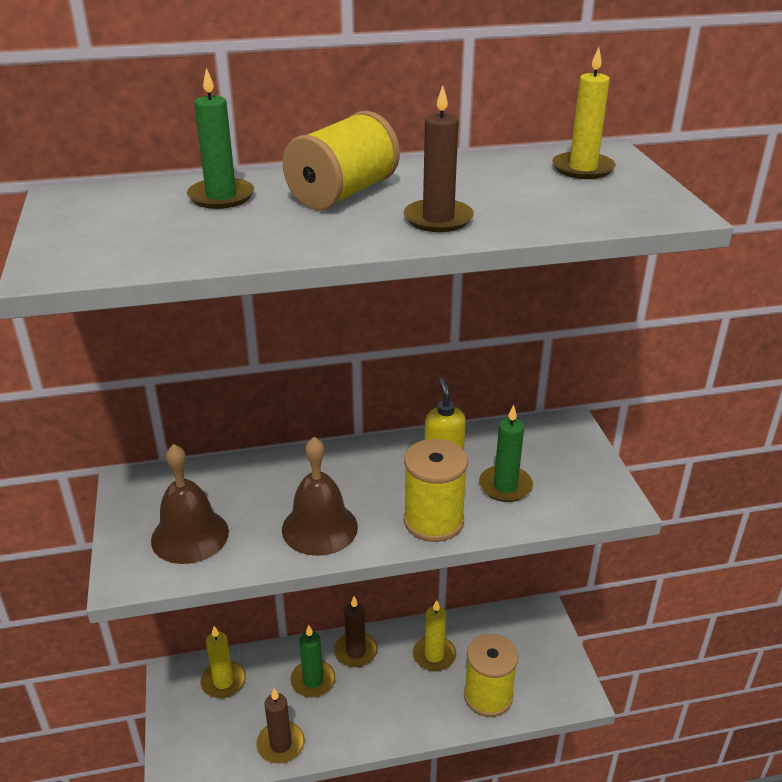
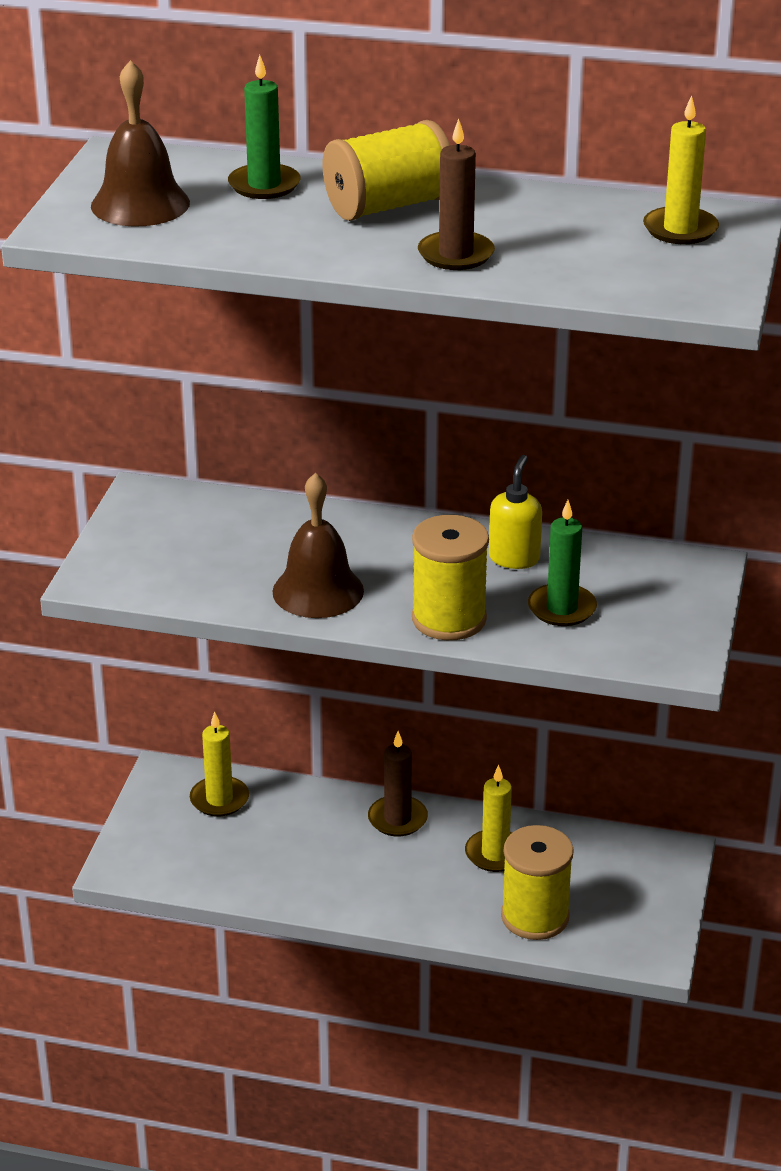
camera: 25 degrees right, 0 degrees up
brown bell [151,444,229,564] -> brown bell moved to [91,60,190,227]
brown candle [256,689,305,764] -> none
green candle [291,625,335,697] -> none

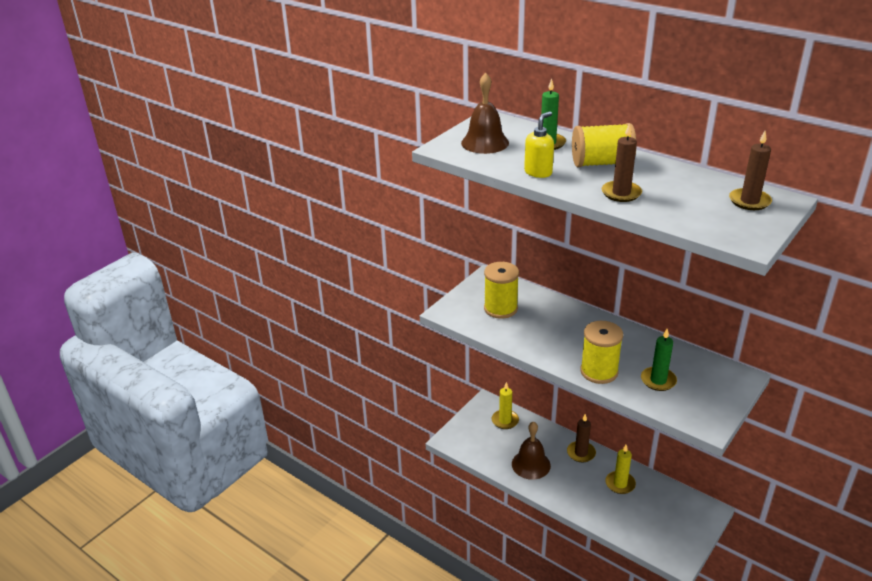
camera: 25 degrees right, 0 degrees up
brown bell [272,473,364,618] -> brown bell moved to [512,421,551,480]
yellow soap dispenser [489,455,542,569] -> yellow soap dispenser moved to [524,111,554,178]
yellow spool [501,825,574,940] -> yellow spool moved to [484,262,519,319]
yellow candle [643,95,719,244] -> brown candle [729,131,772,210]

